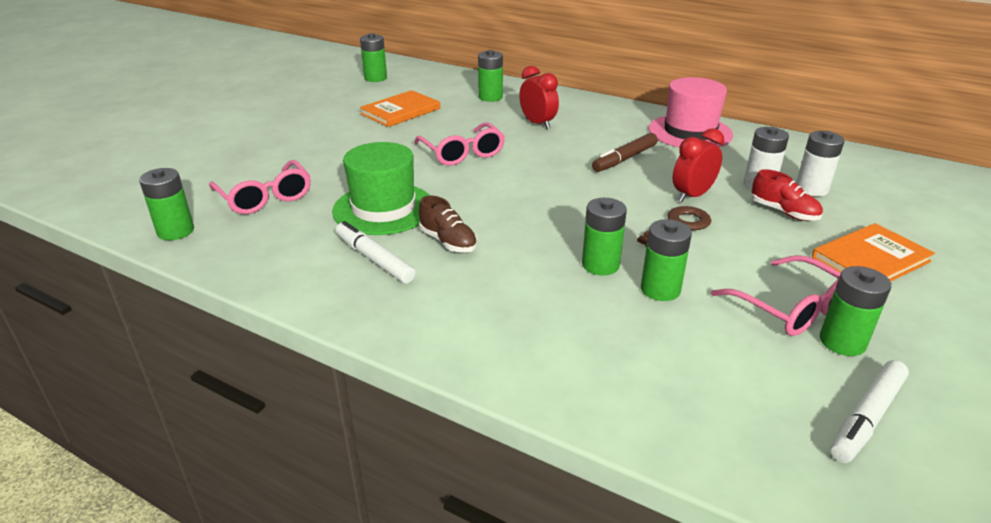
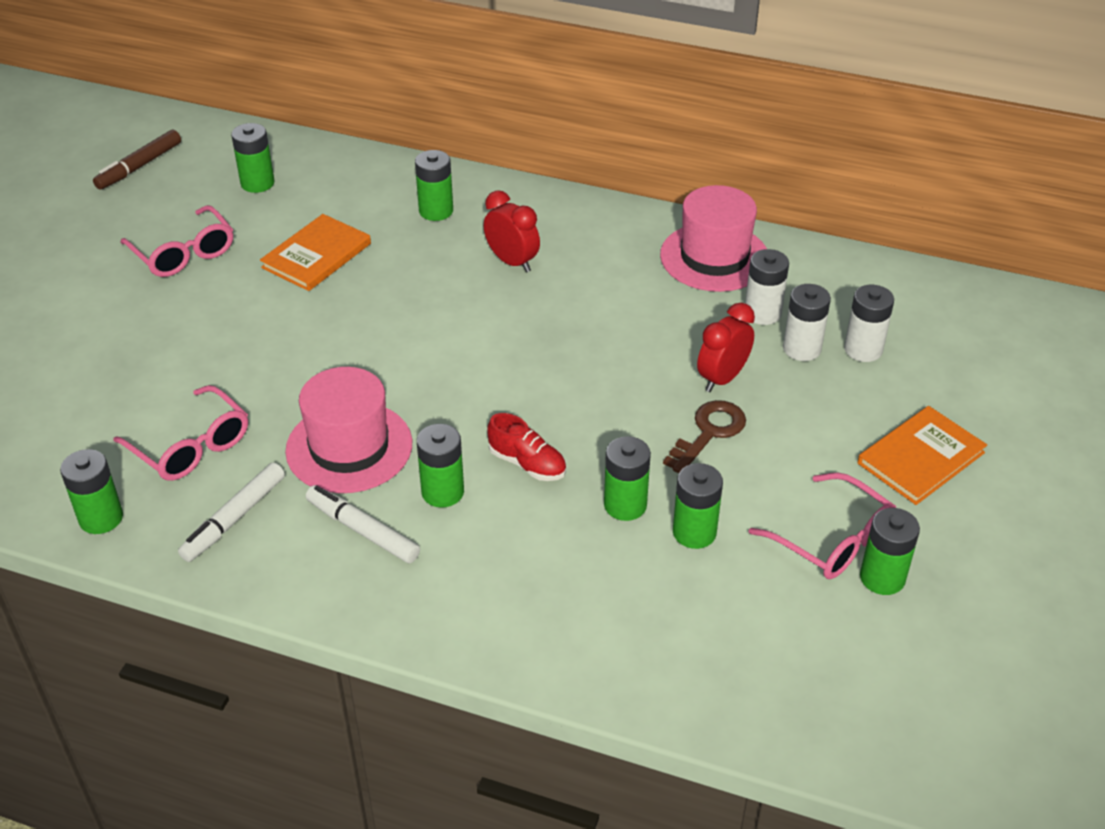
camera: 10 degrees left, 10 degrees up
green hat [332,142,430,235] -> pink hat [285,367,412,493]
pink glasses [414,122,505,166] -> pink glasses moved to [120,205,233,277]
brown shoe [419,195,477,253] -> green battery [417,424,464,508]
brown marker [592,133,658,172] -> brown marker moved to [93,130,181,190]
red shoe [752,169,823,221] -> red shoe moved to [487,413,566,481]
white marker [830,360,909,463] -> white marker moved to [178,463,285,562]
none -> white battery [745,249,789,325]

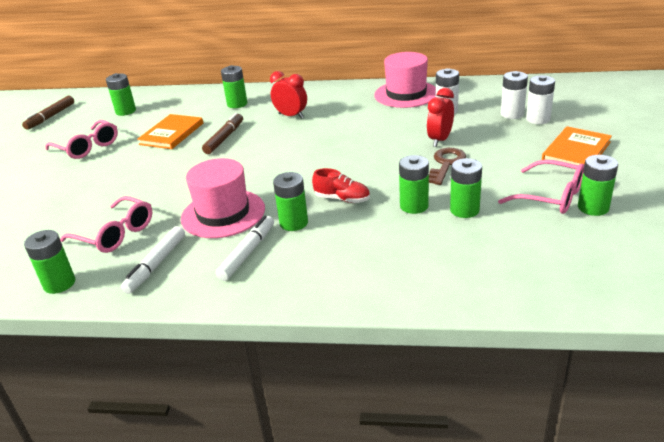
camera: 10 degrees left, 10 degrees down
white marker [306,485,420,563] -> white marker turned 90 degrees clockwise [216,215,274,281]
white battery [783,284,831,361] -> white battery moved to [526,75,555,124]
none -> brown marker [202,113,243,154]

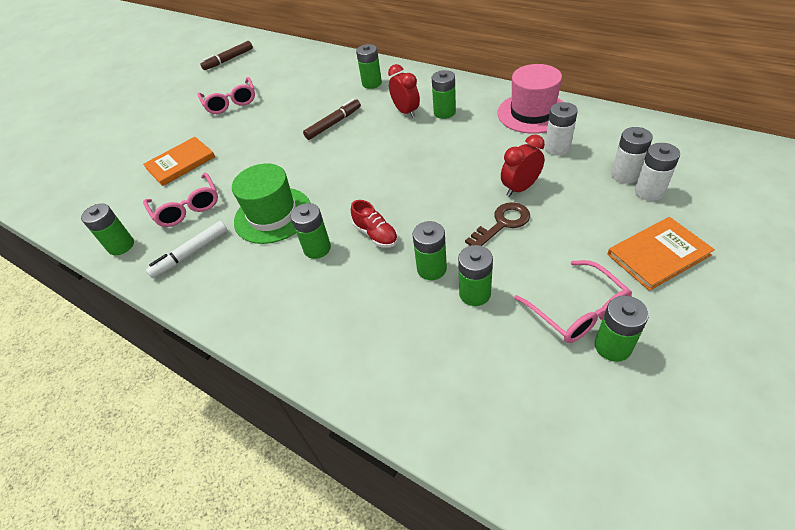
camera: 30 degrees right, 15 degrees up
green battery [106,73,136,116] -> green battery moved to [432,70,456,119]
orange book [137,114,203,149] -> orange book moved to [143,137,215,186]
pink hat [181,158,265,238] -> green hat [232,164,311,244]
white marker [216,215,274,281] -> none

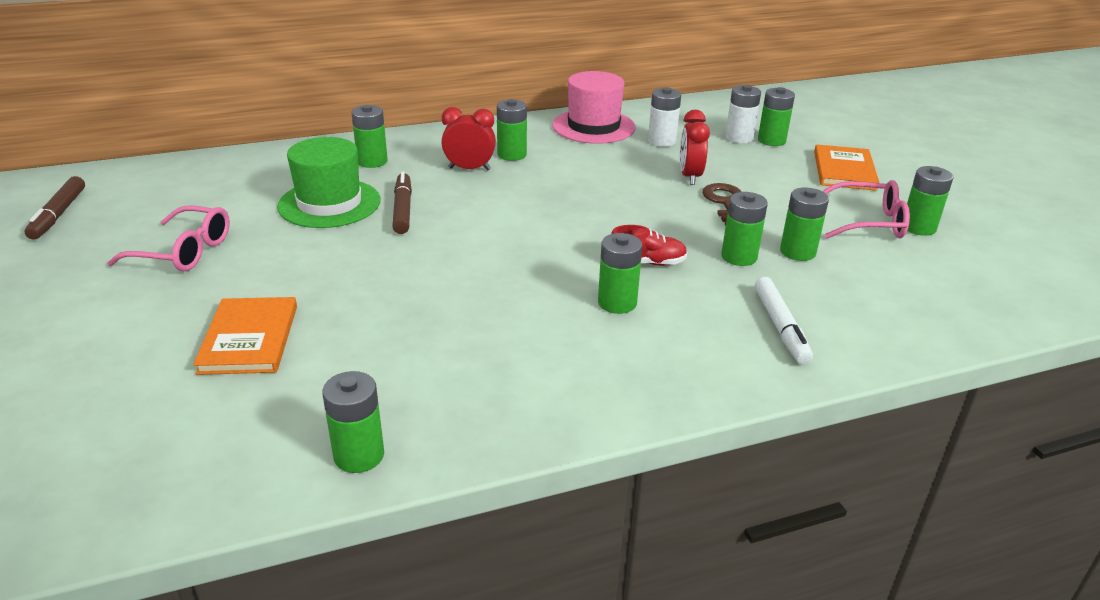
camera: 60 degrees left, 15 degrees down
pink glasses [143,173,218,227] -> none
white marker [146,221,227,278] -> white marker moved to [755,277,813,364]
green hat [232,164,311,244] -> green hat moved to [277,137,381,228]
white battery [635,143,680,201] -> green battery [758,87,795,146]

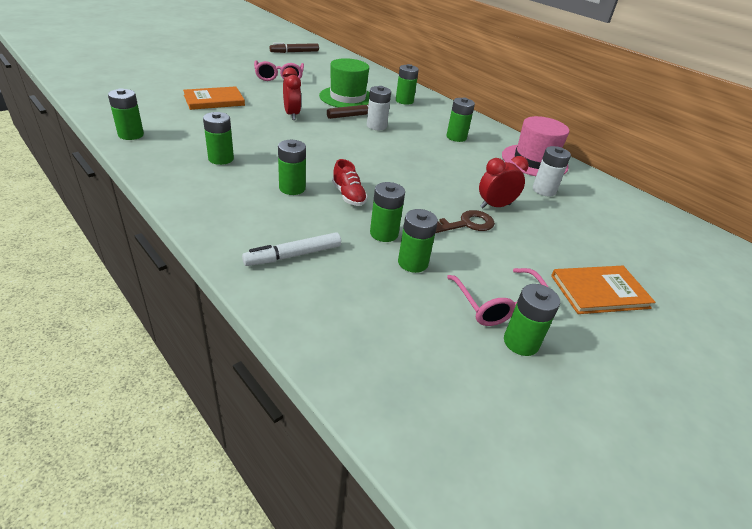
camera: 65 degrees right, 5 degrees up
red clock [442,107,496,171] -> red clock moved to [283,67,301,120]
white battery [725,85,761,143] -> white battery moved to [367,86,391,130]
green battery [758,87,795,146] -> green battery moved to [203,112,234,165]

